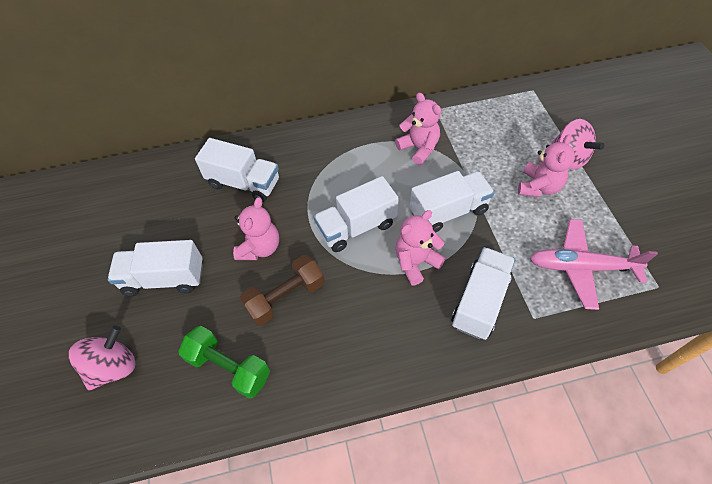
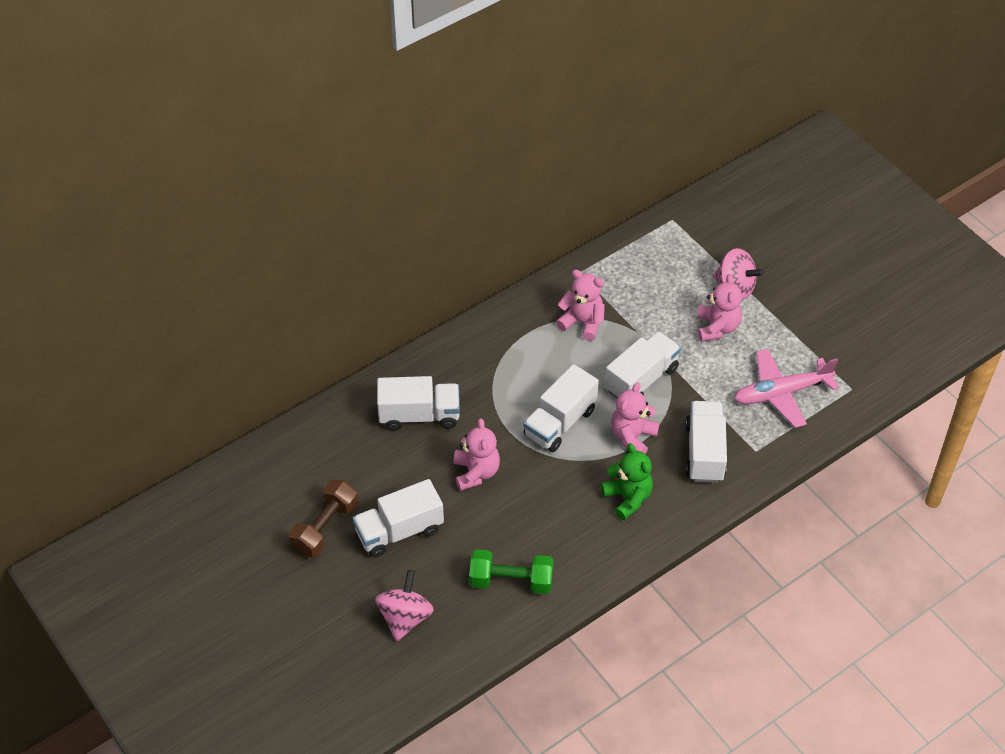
camera: 25 degrees left, 5 degrees down
brown dumbbell [239,255,324,326] -> brown dumbbell moved to [289,480,358,558]
none -> green teddy bear [601,443,653,520]

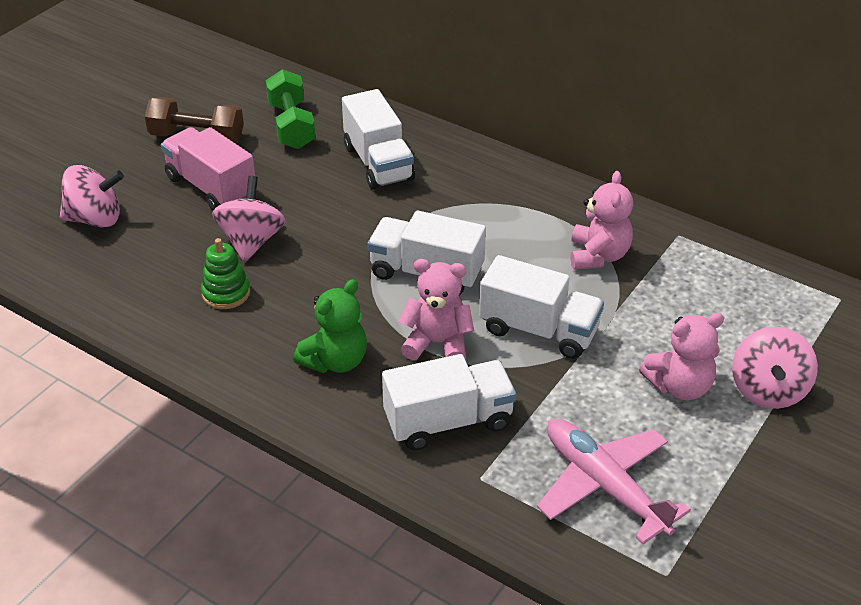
camera: 70 degrees right, 10 degrees down
white truck [353,479,444,557] -> pink truck [161,127,255,211]
pink teddy bear [454,418,500,491] -> none
green dumbbell [469,549,553,594] -> green dumbbell moved to [266,69,316,149]
none -> green stacking toy [201,238,250,309]
none -> pink spinning top [212,176,285,262]

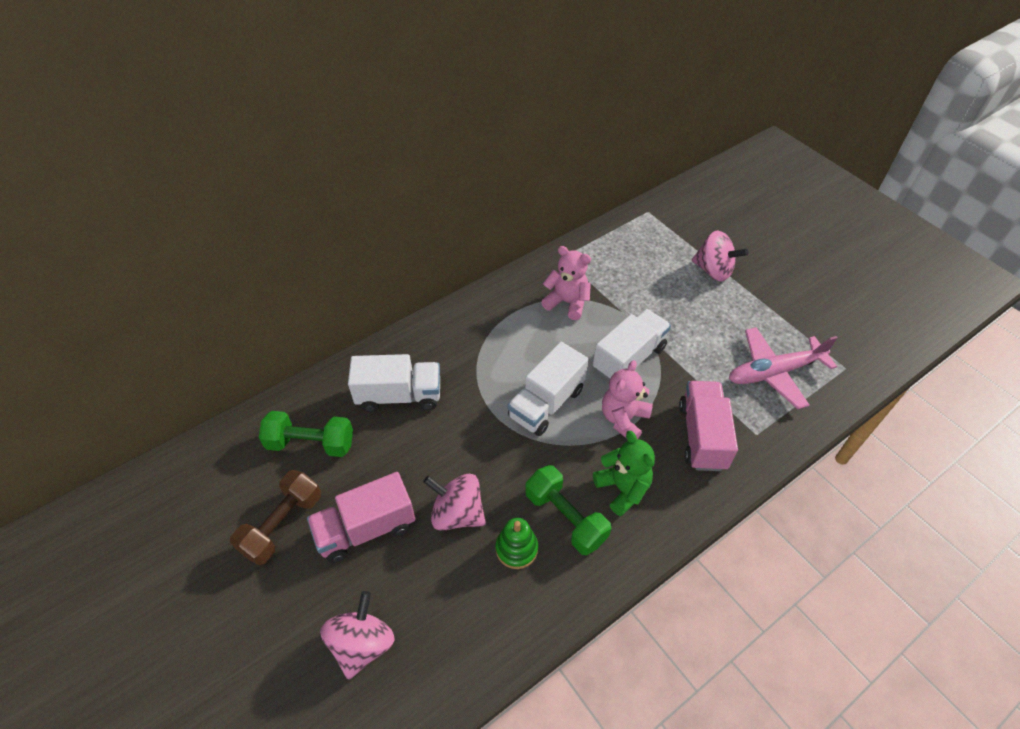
camera: 70 degrees left, 10 degrees up
white truck [382,354,516,451] -> pink truck [679,381,738,471]
pink teddy bear [639,313,724,400] -> none
none -> green dumbbell [525,465,611,555]

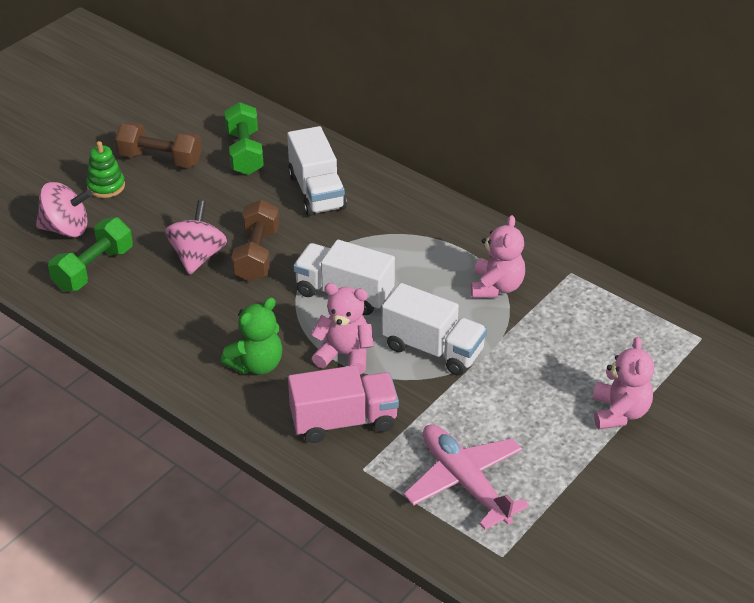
camera: 75 degrees right, 10 degrees down
pink truck [307,472,415,563] -> none
green stacking toy [496,518,538,569] -> green stacking toy moved to [86,141,125,198]
green dumbbell [525,465,611,555] -> green dumbbell moved to [48,217,133,291]
pink spinning top [692,231,748,281] -> pink teddy bear [593,337,654,429]
none -> brown dumbbell [231,200,279,282]

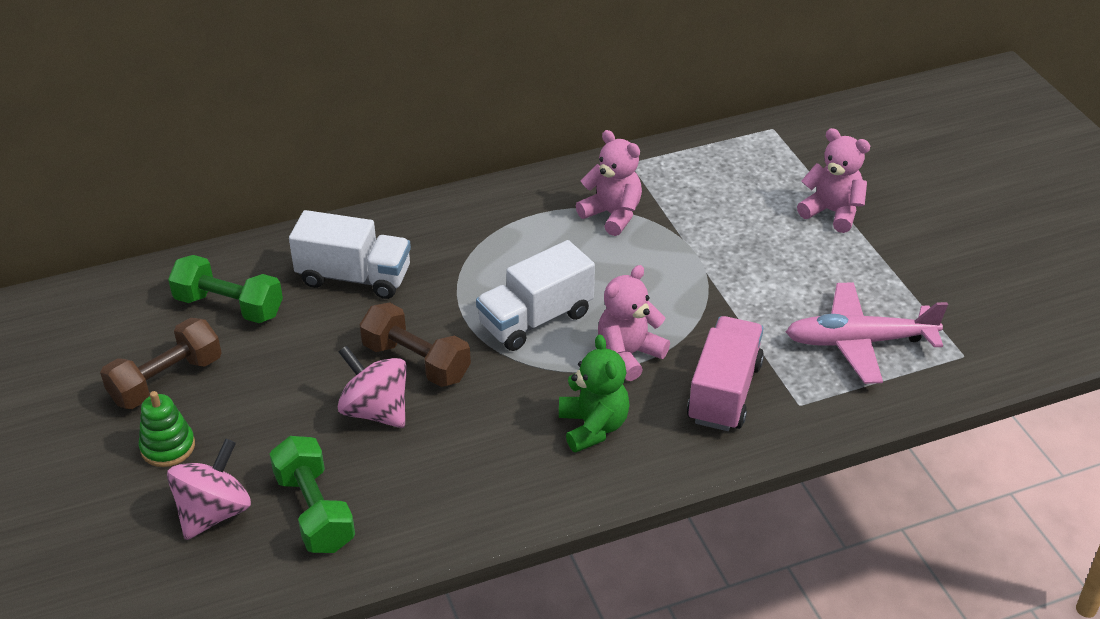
camera: 60 degrees left, 0 degrees up
white truck [382,283,487,376] -> none

